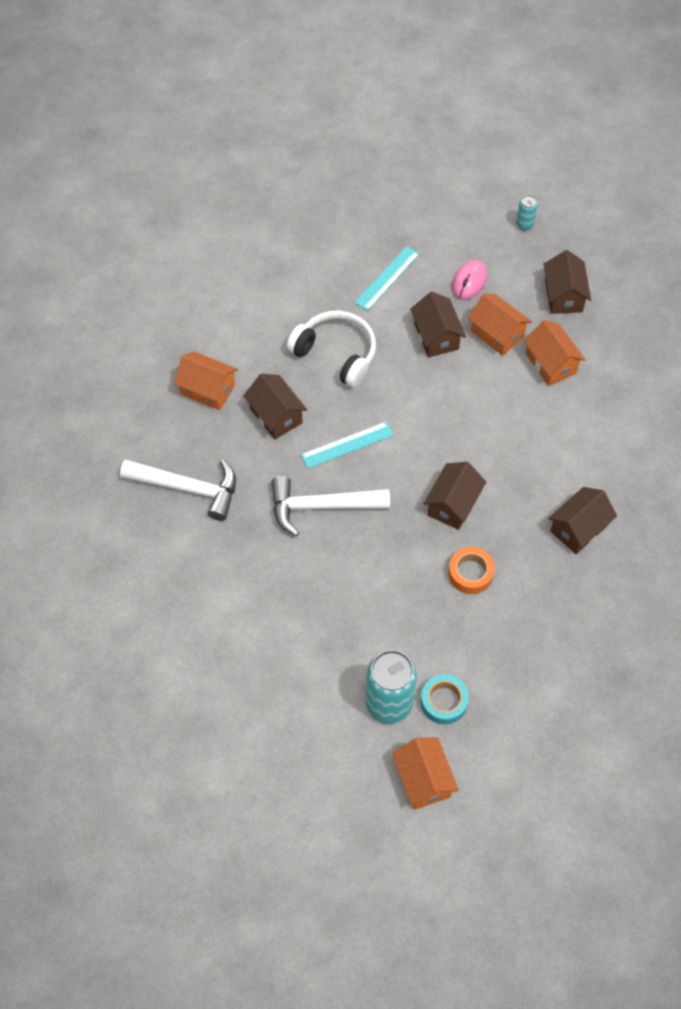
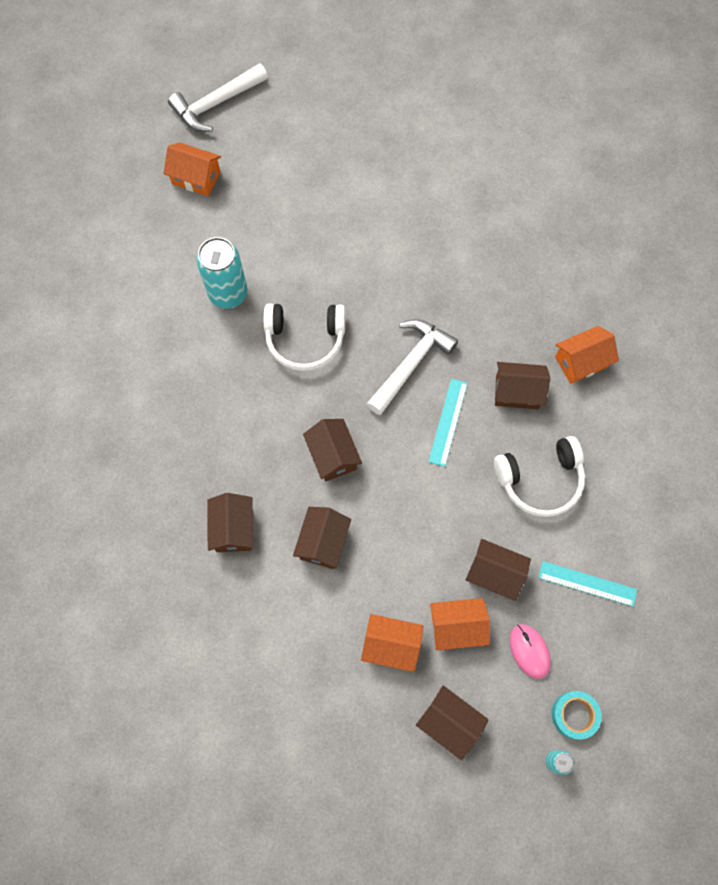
camera: 130 degrees right, 10 degrees up
white hammer [120,459,236,521] -> white hammer moved to [168,63,268,132]
turquoise ruler [354,246,419,311] -> turquoise ruler turned 60 degrees counterclockwise [538,561,637,607]
orange house [392,738,459,810] -> orange house moved to [163,142,221,196]
turquoise tape [421,674,469,725] -> turquoise tape moved to [552,691,602,740]
orange tape [448,547,495,594] -> none
none -> white headphones [264,303,345,371]
none -> brown house [293,507,351,569]

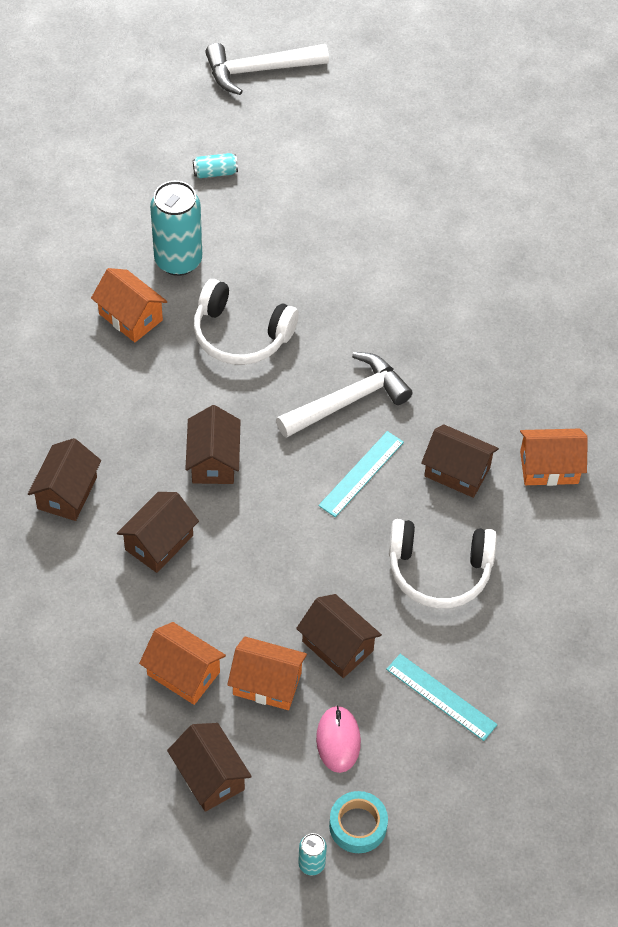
camera: 20 degrees right, 15 degrees down
orange house [163,142,221,196] -> orange house moved to [91,268,167,342]
none -> turquoise can [193,153,238,178]

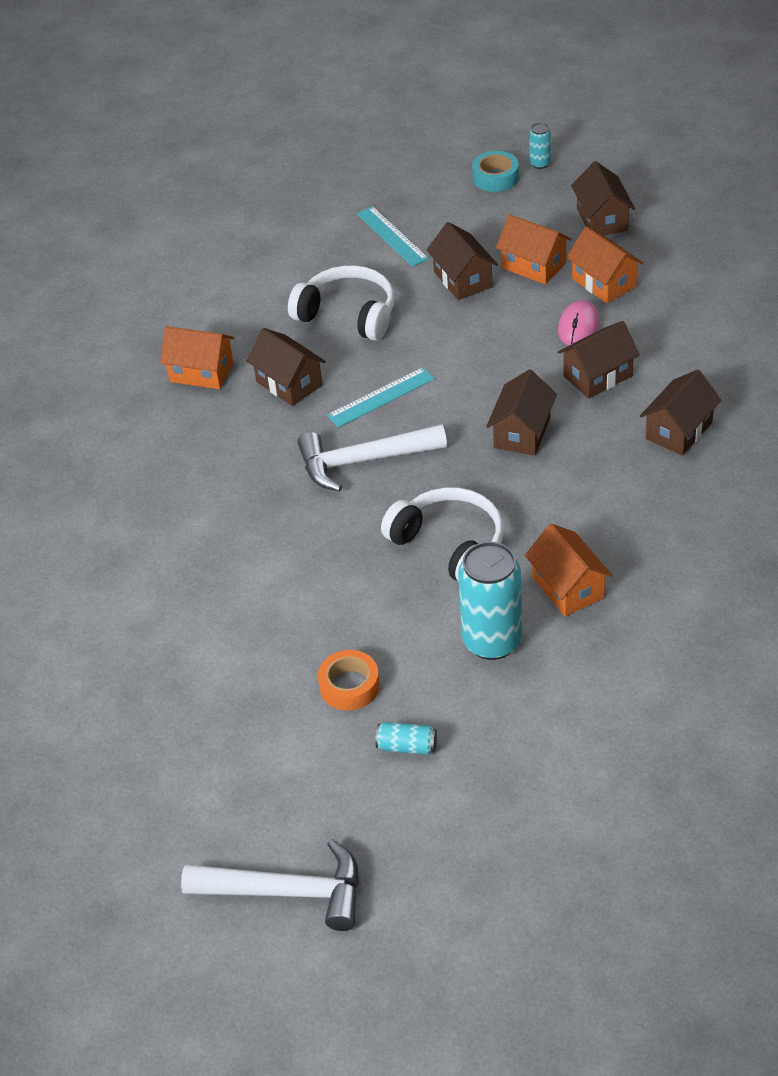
camera: 155 degrees left, 10 degrees down
pink mouse [316,706,361,773] -> pink mouse moved to [558,300,600,346]
none -> orange tape [318,650,380,711]

